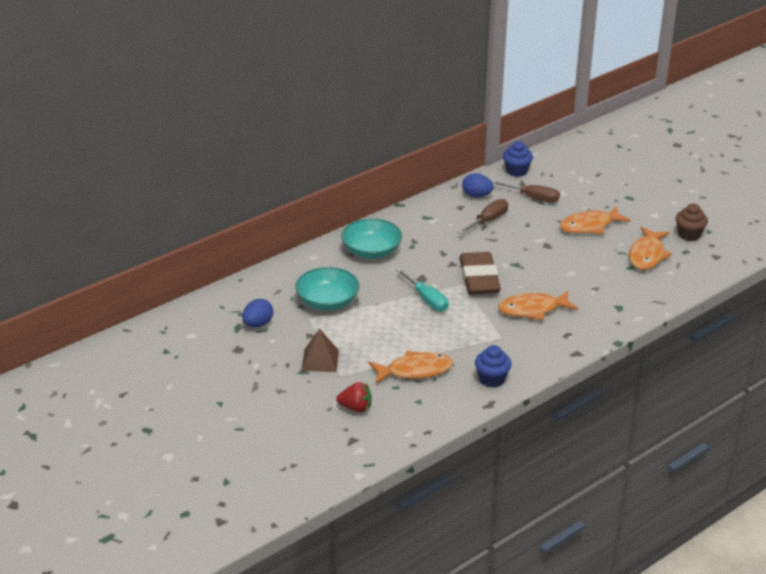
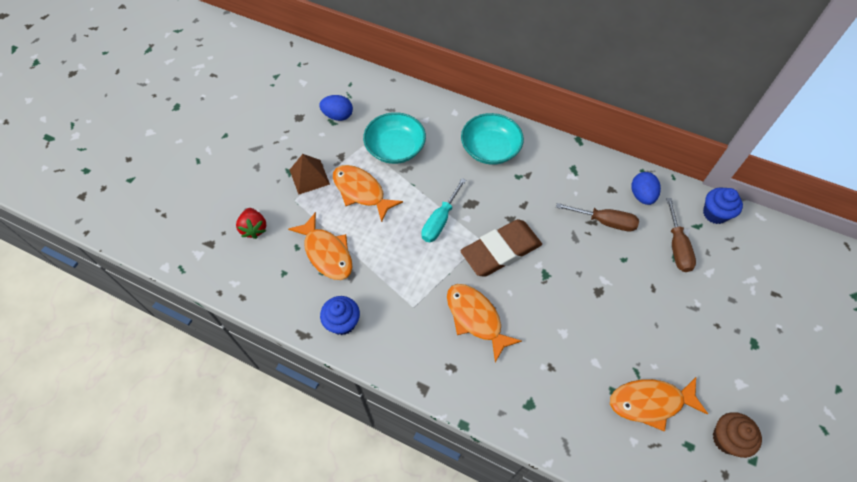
camera: 65 degrees right, 25 degrees up
orange fish [559,206,631,234] -> orange fish moved to [333,165,403,222]

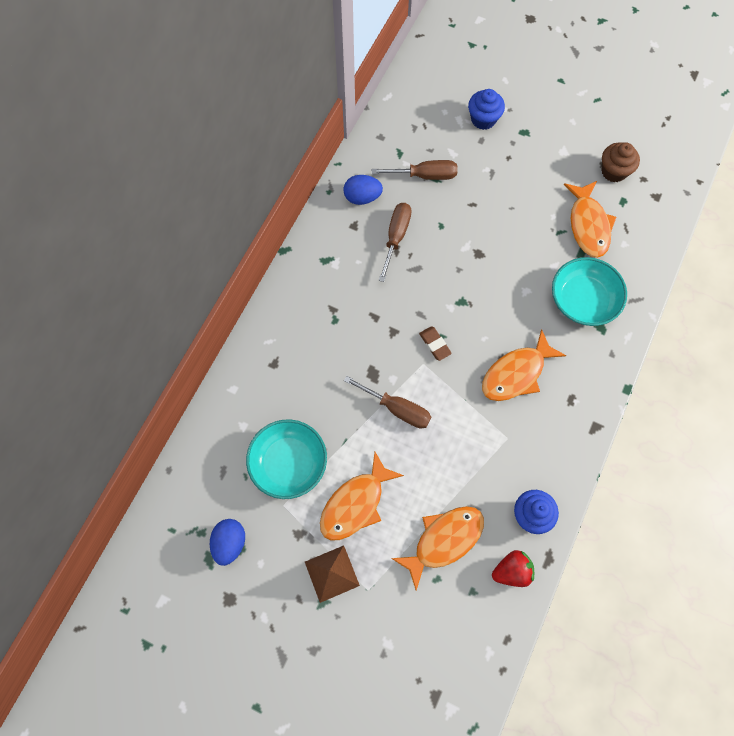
camera: 90 degrees left, 10 degrees up
red strawberry [236,208,267,239] -> red strawberry moved to [492,550,534,587]
turquoise screwdriver [421,178,466,242] -> brown screwdriver [344,376,431,428]
brown eraser [460,219,542,277] -> brown eraser [419,326,452,361], size x0.42
turquoise bowl [461,113,524,165] -> turquoise bowl moved to [552,257,627,326]
blue cupcake [703,188,743,224] -> blue cupcake moved to [468,89,505,130]

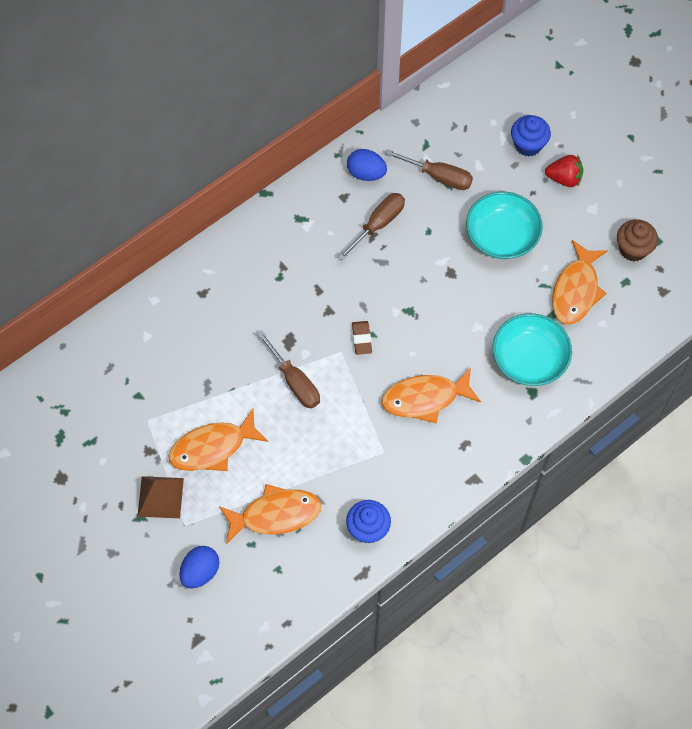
camera: 25 degrees right, 5 degrees down
blue egg [210,519,245,566] -> blue egg moved to [180,546,219,588]
turquoise bowl [246,419,327,499] -> turquoise bowl moved to [466,192,543,259]
red strawberry [492,550,534,587] -> red strawberry moved to [545,155,583,187]

